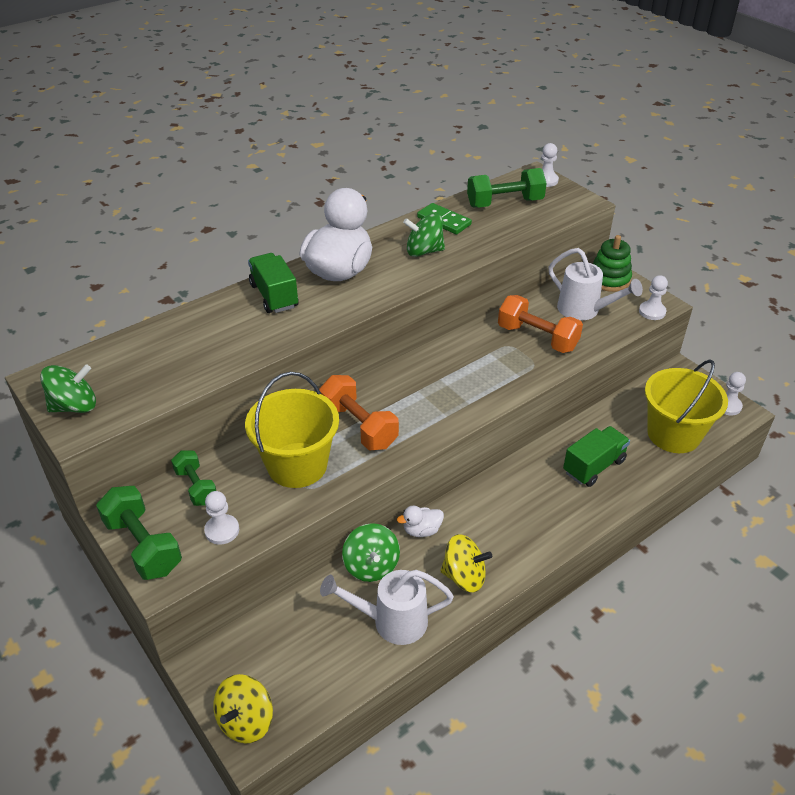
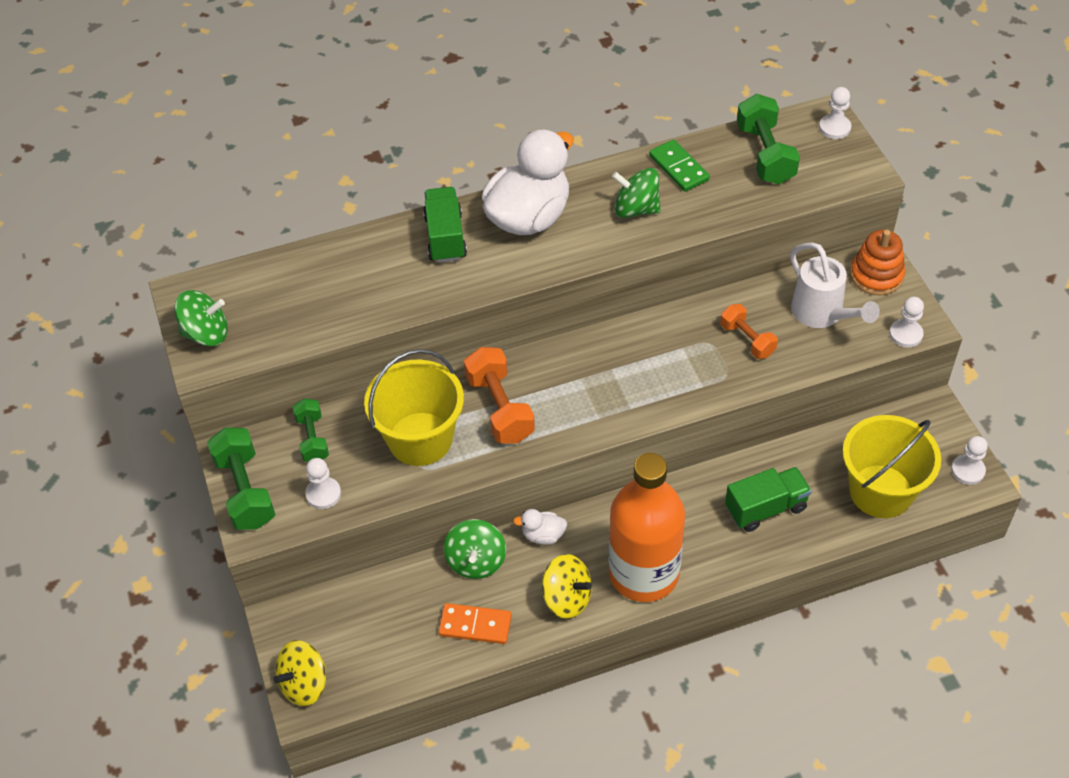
camera: 20 degrees right, 10 degrees up
white watering can [320,570,454,645] -> orange domino [438,603,512,644]
green dumbbell [467,168,547,208] -> green dumbbell turned 75 degrees clockwise [737,94,800,184]
orange dumbbell [498,295,583,353] -> orange dumbbell [720,304,778,359], size x0.64
green stacking toy [593,235,632,292] -> orange stacking toy [850,230,905,296]
none -> orange bottle [609,453,685,602]

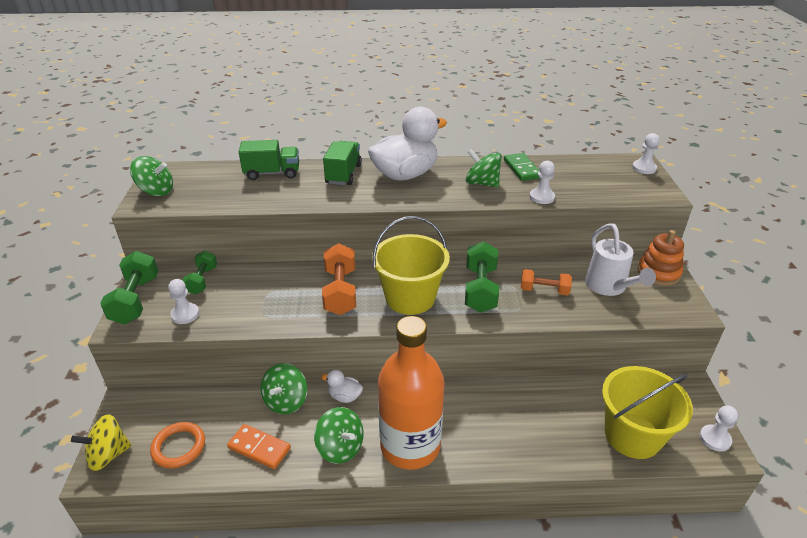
camera: 15 degrees right, 15 degrees down
yellow bucket [364,349,464,466] -> yellow bucket moved to [372,216,450,315]
yellow spinning top [542,554,592,619] -> green spinning top [314,407,364,464]
orange dumbbell [720,304,778,359] -> orange dumbbell turned 60 degrees counterclockwise [521,269,572,295]
green truck [725,467,812,532] -> green truck moved to [239,140,299,180]
green dumbbell [737,94,800,184] -> green dumbbell moved to [465,241,499,313]
white pawn [889,297,924,348] -> white pawn moved to [529,160,555,204]
none -> orange ring [150,422,205,468]

